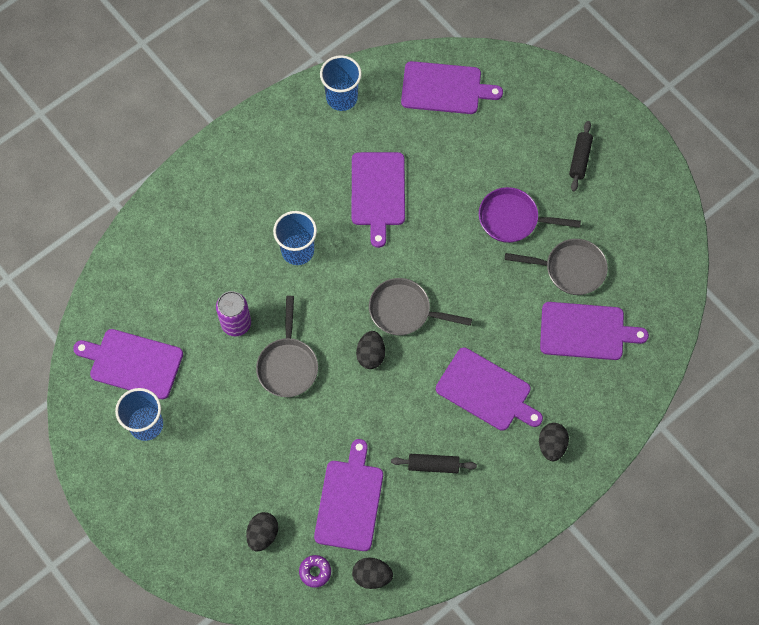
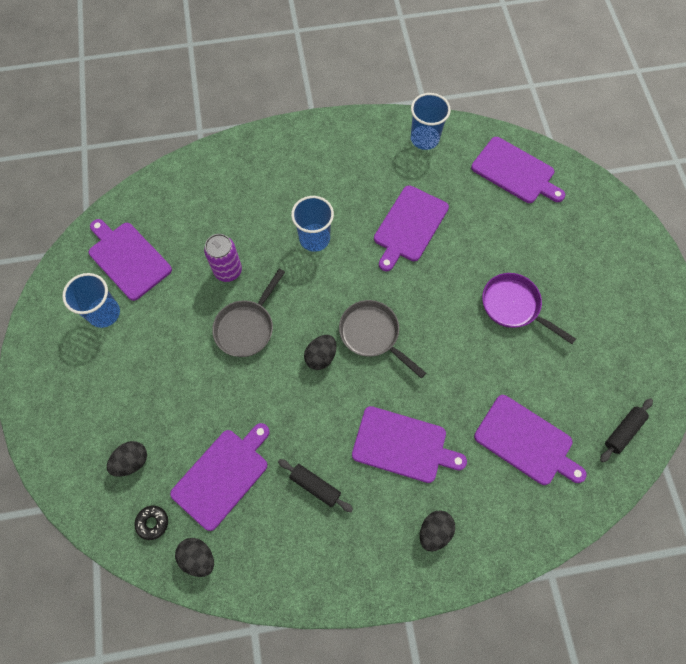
camera: 30 degrees right, 0 degrees up
purple donut [299,555,331,588] -> black donut [134,506,168,540]
purple cutting board [436,347,543,431] -> purple cutting board turned 45 degrees counterclockwise [352,406,467,483]
grey pan [505,239,608,295] -> none
black rolling pin [569,121,593,191] -> black rolling pin moved to [600,398,653,463]

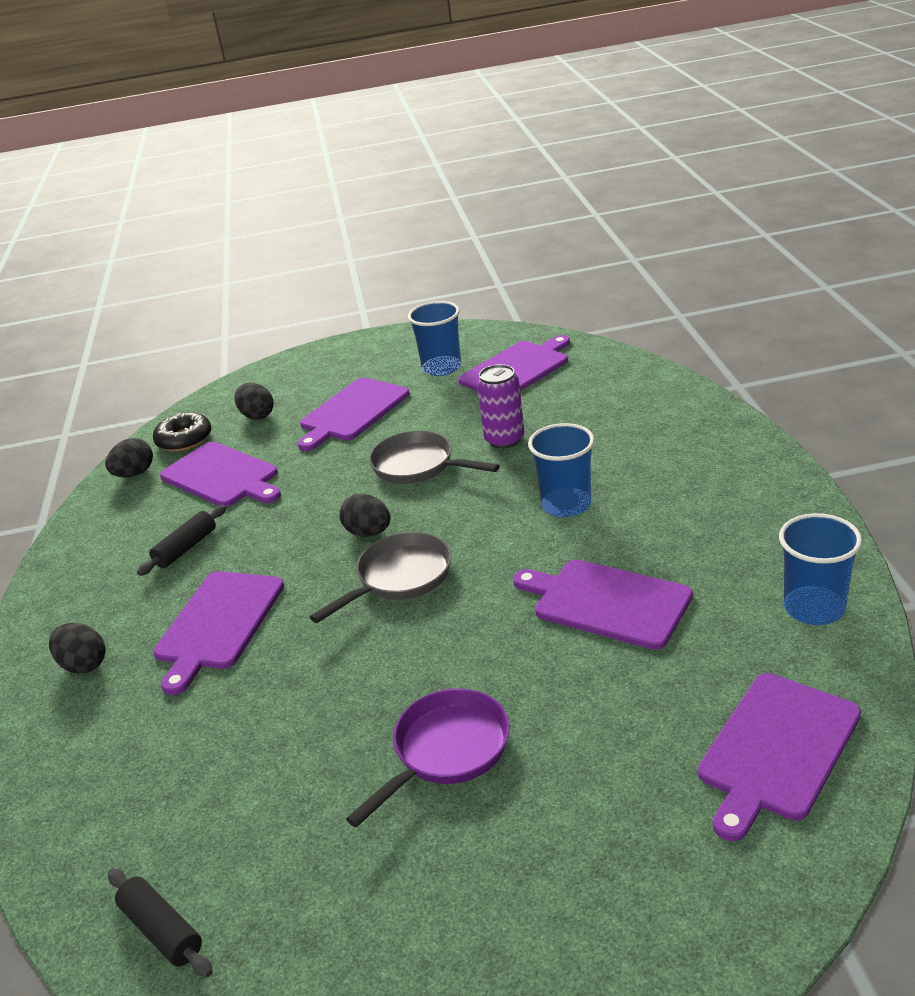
camera: 95 degrees right, 35 degrees down
black donut [134,506,168,540] -> black donut [153,412,211,452], size x1.54
purple cutting board [474,395,587,485] -> purple cutting board moved to [298,377,410,451]

